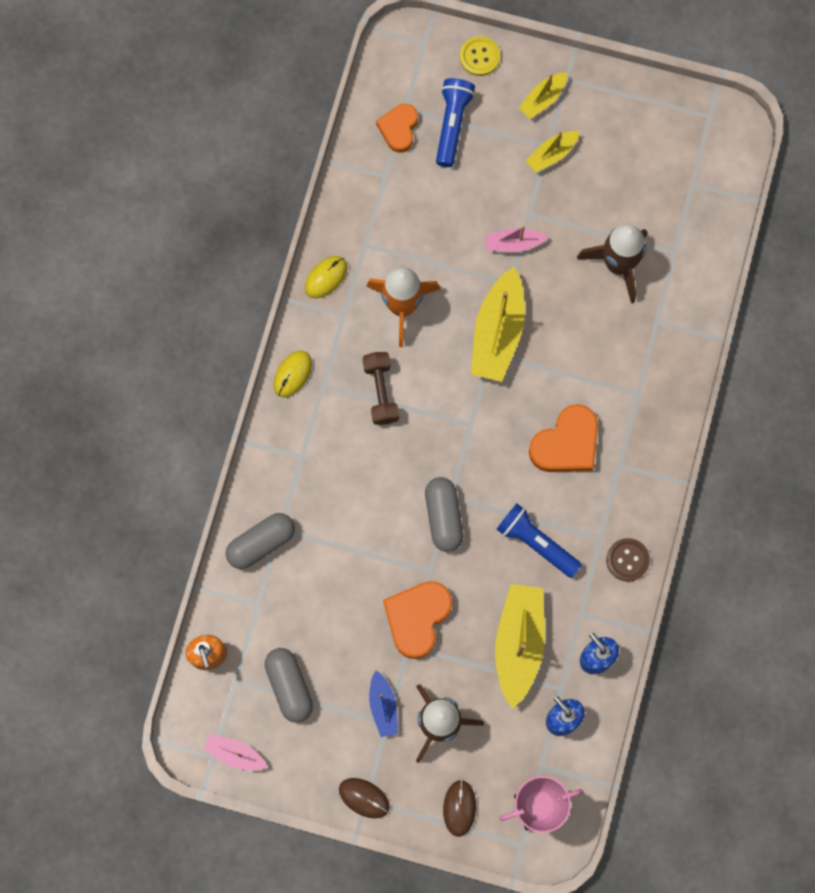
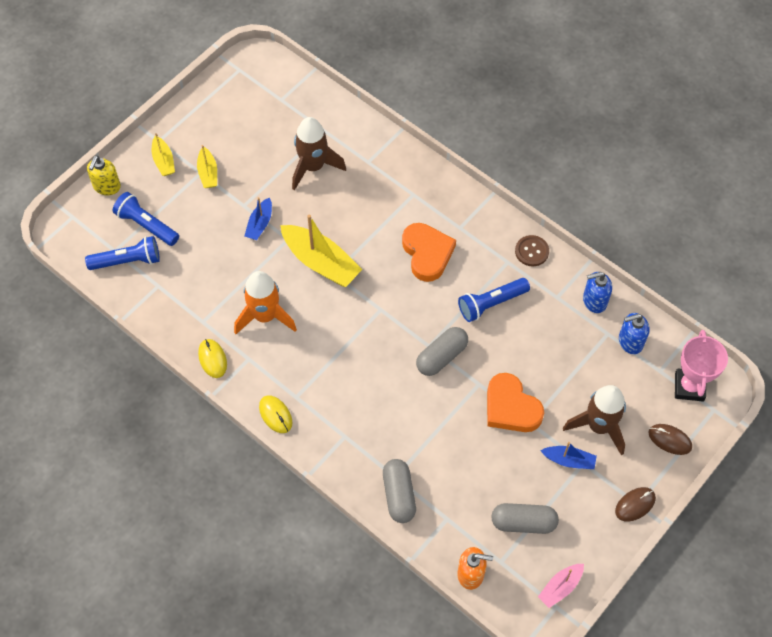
camera: 65 degrees left, 15 degrees down
brown dumbbell [363,352,399,425] -> none
orange heart [376,104,418,153] -> blue flashlight [85,236,160,270]
grey capsule [425,477,463,552] -> grey capsule turned 60 degrees counterclockwise [416,327,468,376]
yellow button [460,36,500,76] -> yellow soap dispenser [87,155,121,195]
pink boat [485,226,548,252] -> blue boat [244,197,272,240]
yellow boat [495,584,545,709] -> none

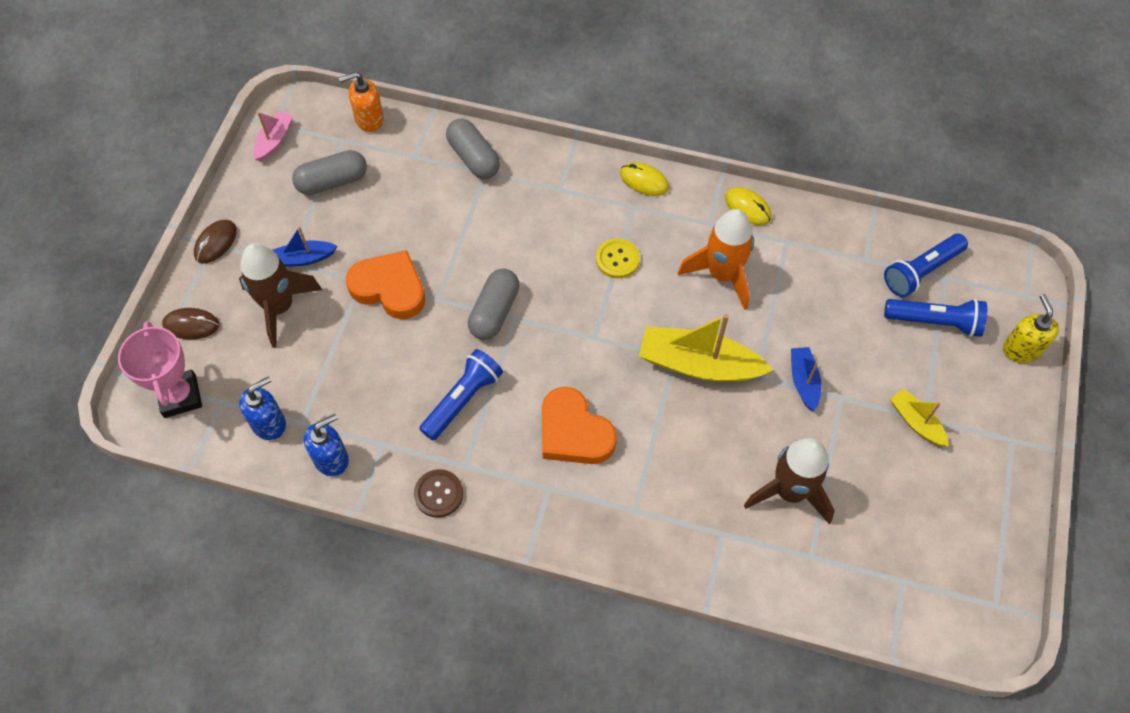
camera: 155 degrees right, 0 degrees up
yellow boat [152,133,175,176] -> none
none -> yellow button [596,238,640,278]

